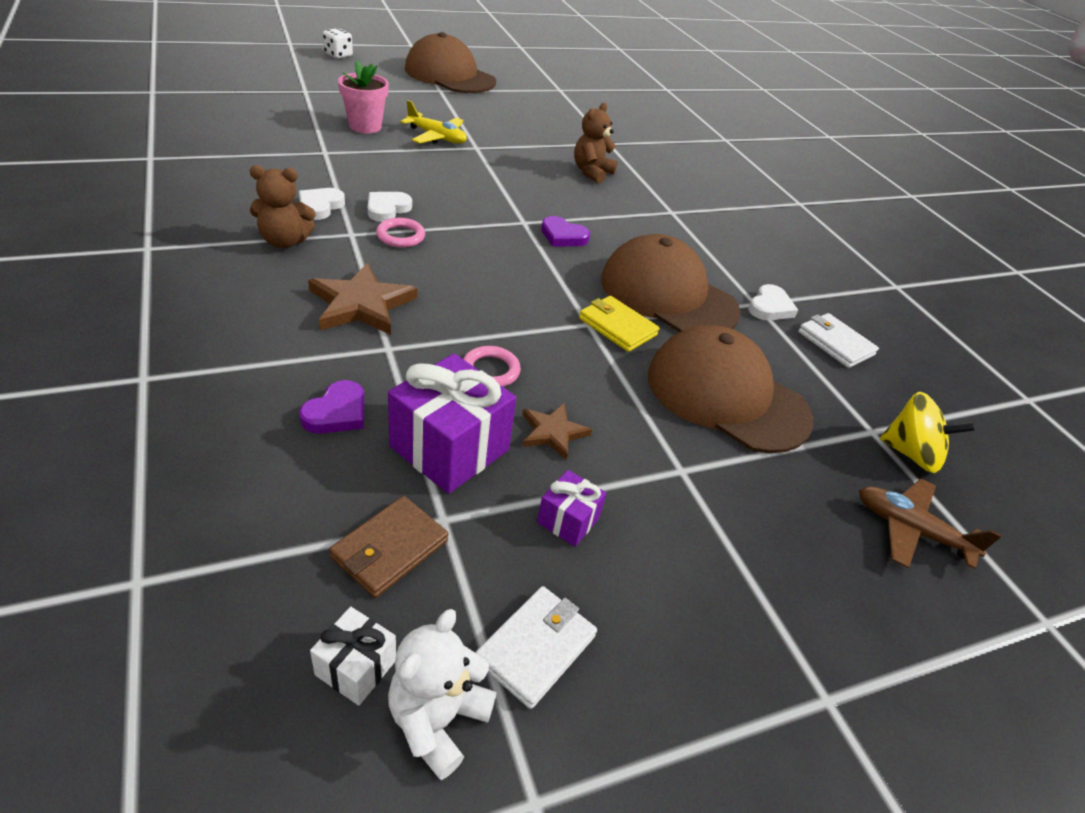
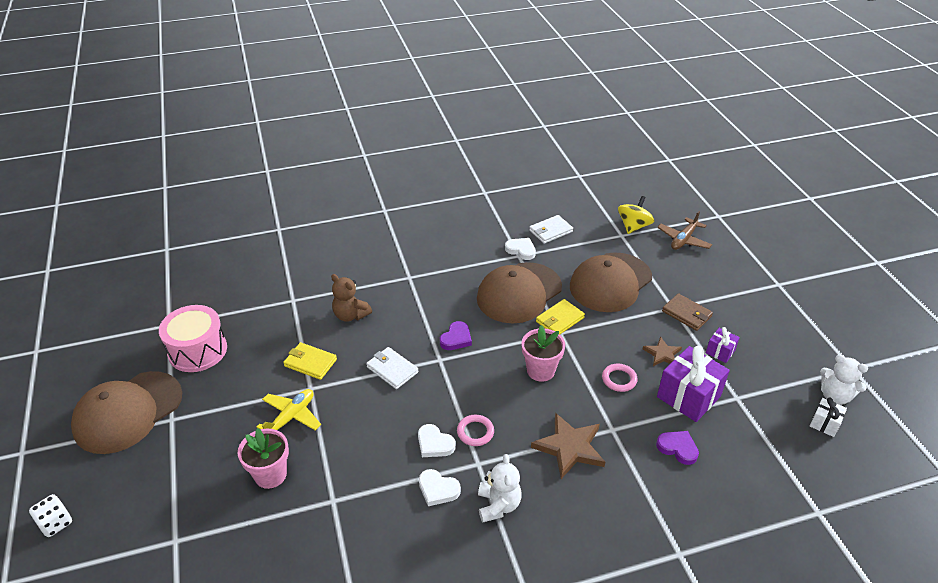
camera: 80 degrees left, 0 degrees up
brown teddy bear [250,165,315,248] -> white teddy bear [478,454,522,522]
brown wallet [329,496,448,598] -> brown wallet moved to [662,293,713,331]
white wallet [475,586,597,709] -> white wallet moved to [366,347,418,389]
none -> pink drum [159,305,227,372]
none -> yellow wallet [283,342,337,380]
none -> pink flower pot [522,325,565,382]

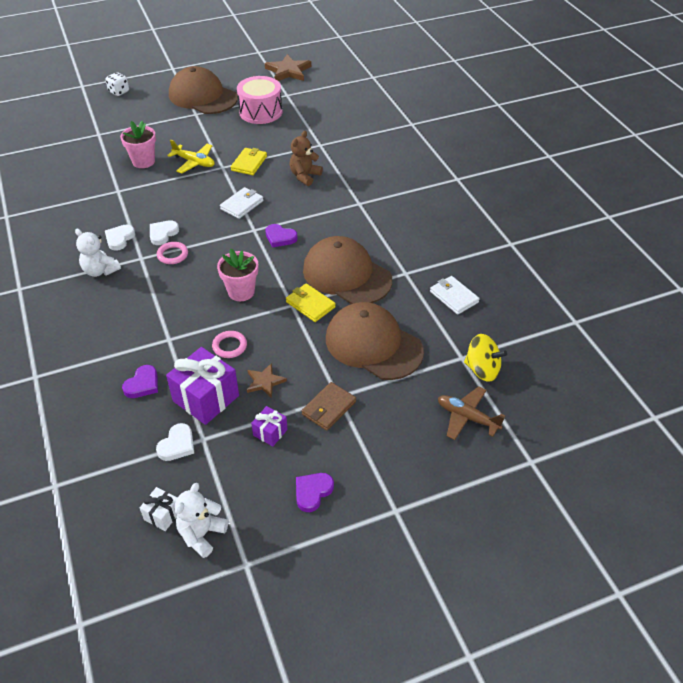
camera: 85 degrees right, 5 degrees up
white teddy bear [478,454,522,522] -> white teddy bear turned 45 degrees clockwise [75,229,121,277]
white heart [505,238,536,260] -> white heart moved to [156,423,194,461]
brown star [531,413,605,479] -> brown star moved to [265,54,311,81]
none -> purple heart [296,473,334,512]

